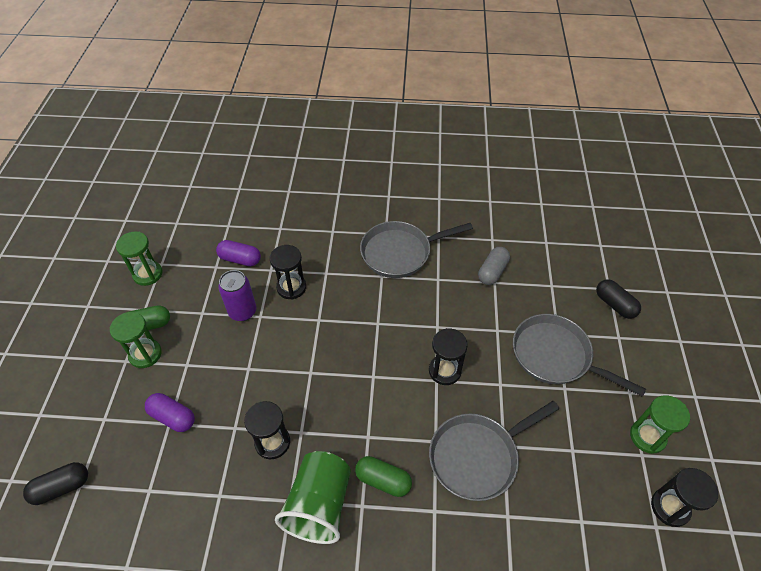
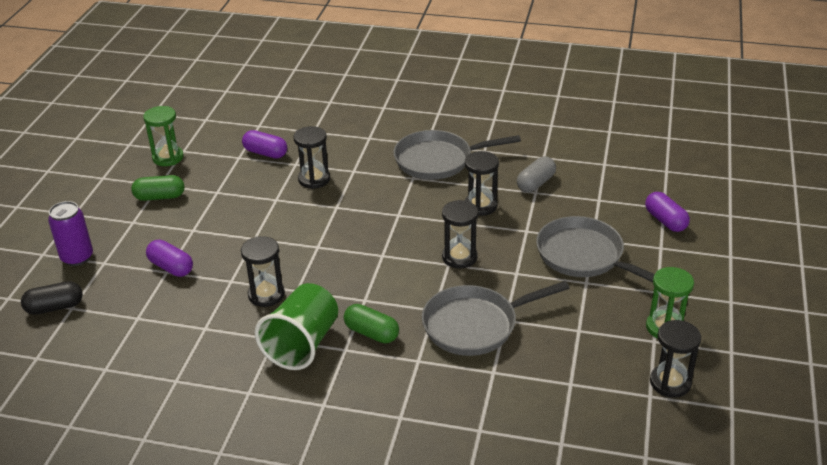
camera: 10 degrees right, 15 degrees down
green hourglass [110,312,162,368] -> none
purple can [218,270,256,321] -> purple can moved to [48,201,93,266]
black capsule [596,279,641,319] -> purple capsule [645,192,690,232]
none -> black hourglass [465,151,499,216]

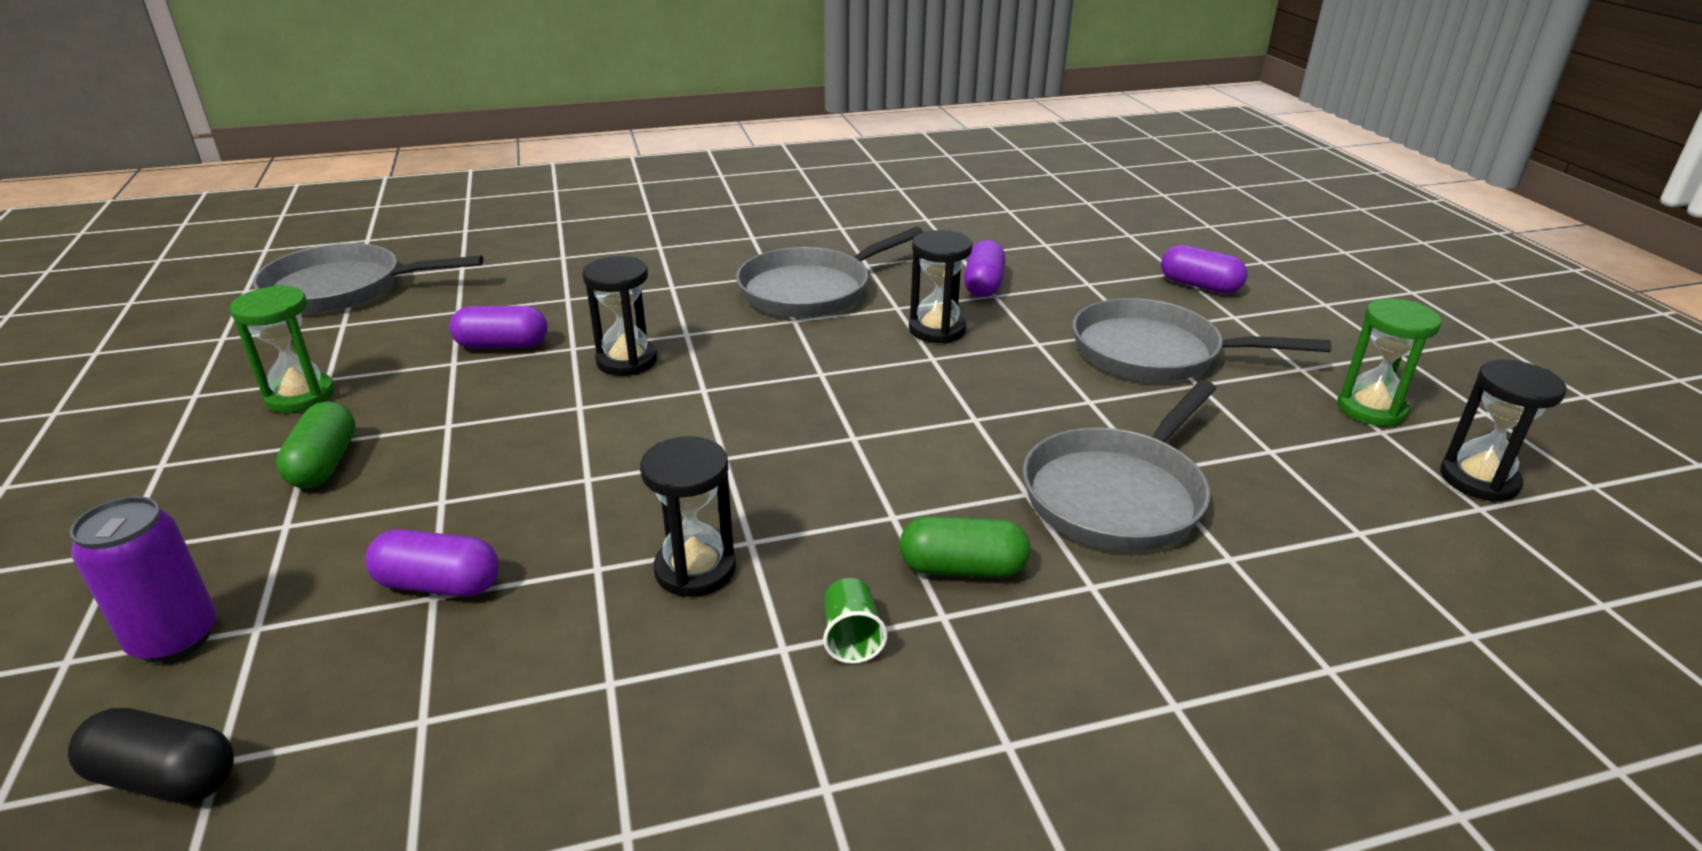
camera: 30 degrees left, 5 degrees down
black capsule [21,281,83,315] -> black capsule turned 60 degrees clockwise [68,708,234,803]
green capsule [131,175,184,201] -> green capsule turned 60 degrees counterclockwise [276,401,356,488]
green cup [255,283,338,370] -> green cup [823,578,888,664], size x0.42
black hourglass [442,200,479,269] -> none
grey capsule [517,156,556,193] -> purple capsule [964,240,1005,297]
none -> grey pan [253,243,483,313]

